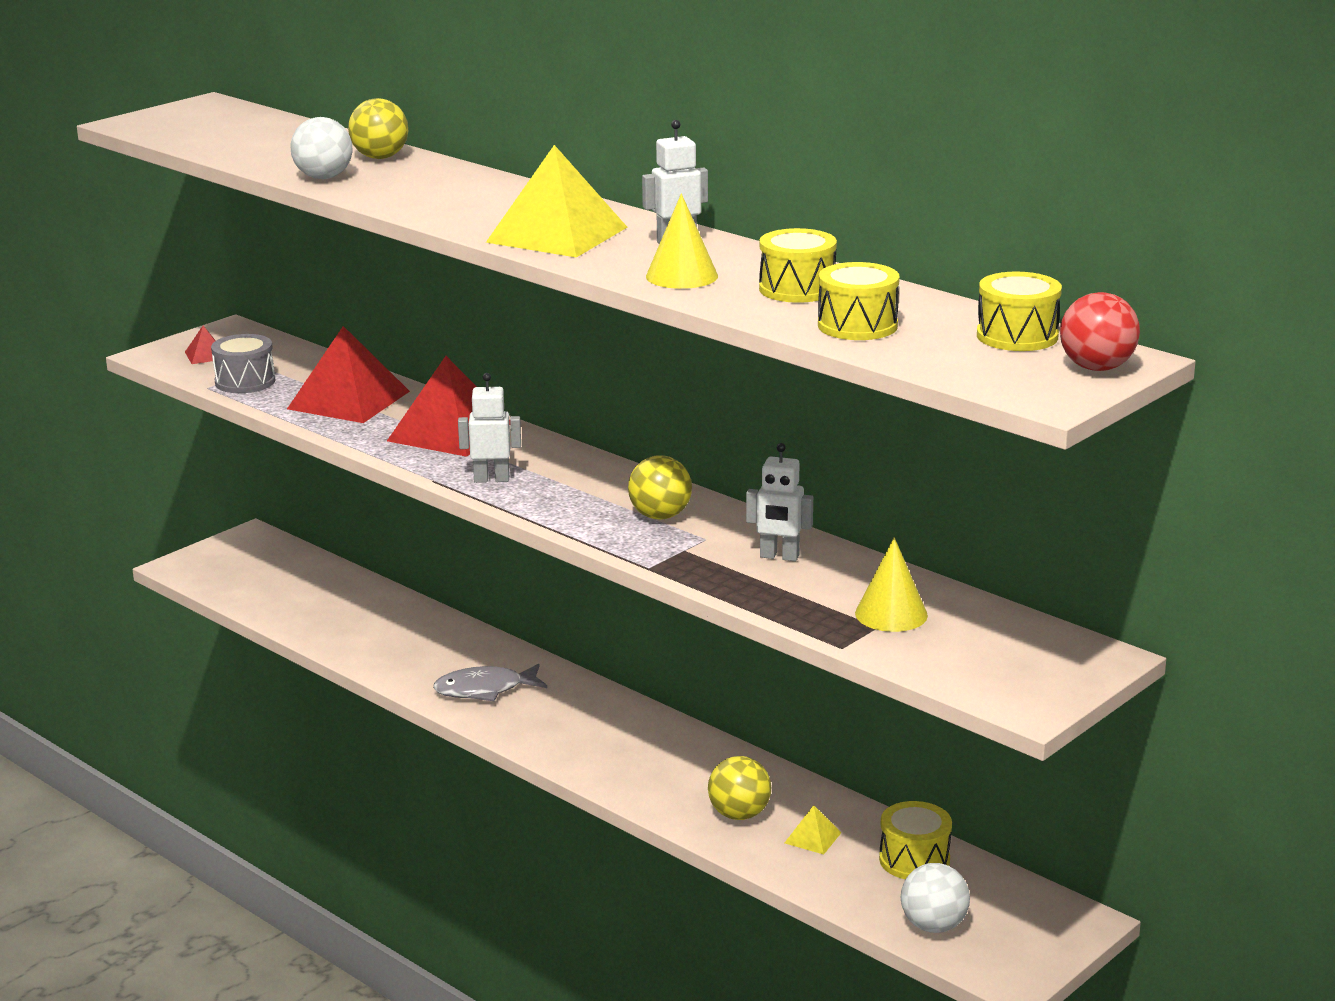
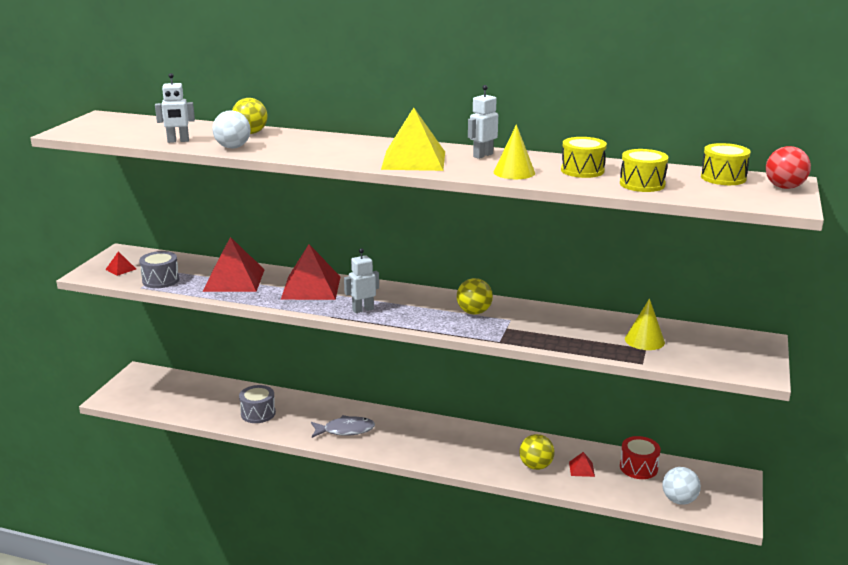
camera: 25 degrees left, 0 degrees up
grey fish [433,663,547,701] -> grey fish turned 150 degrees counterclockwise [311,415,375,438]
white robot [746,443,813,561] -> white robot moved to [155,73,195,143]
yellow pyramid [785,805,842,854] -> red pyramid [569,452,595,477]
yellow drum [879,801,952,879] -> red drum [620,436,661,479]
none -> grey drum [239,385,276,423]

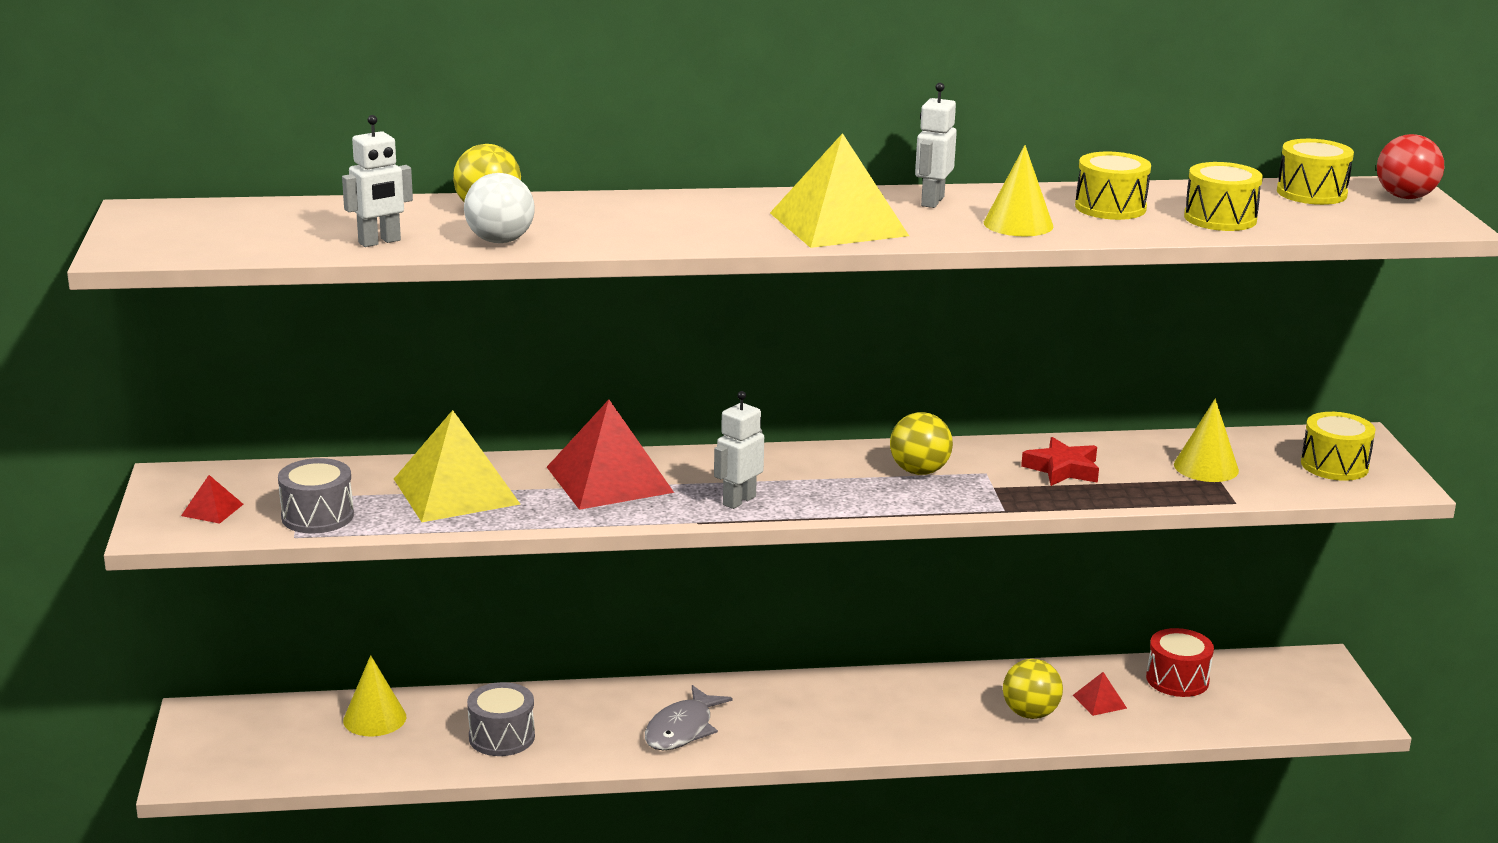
camera: 25 degrees left, 0 degrees up
red pyramid [203,237,265,292] -> yellow pyramid [394,410,520,522]
grey fish [311,415,375,438] -> grey fish turned 150 degrees clockwise [645,685,732,751]
white ball [663,467,701,505] -> none
none -> yellow cone [343,655,407,736]
none -> red star [1021,437,1099,486]
none -> yellow drum [1301,412,1376,481]

